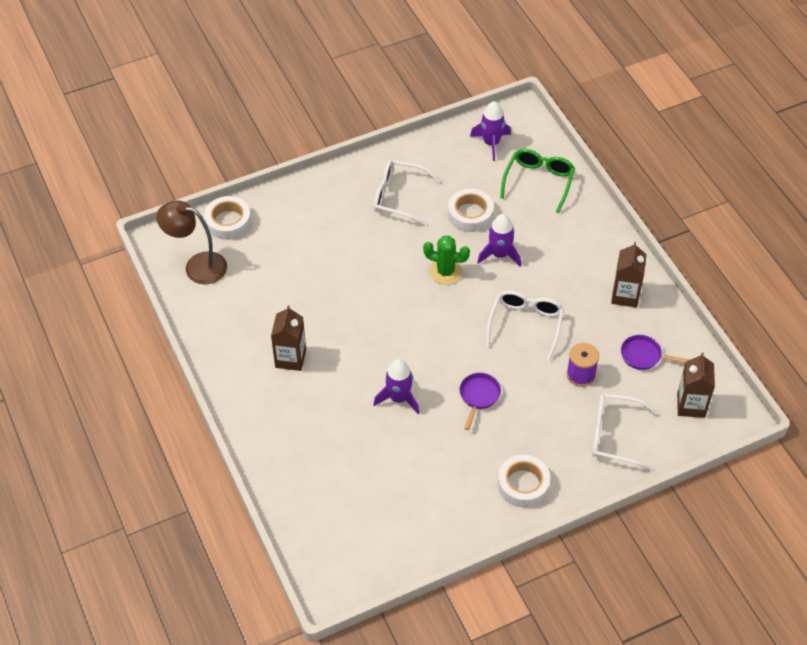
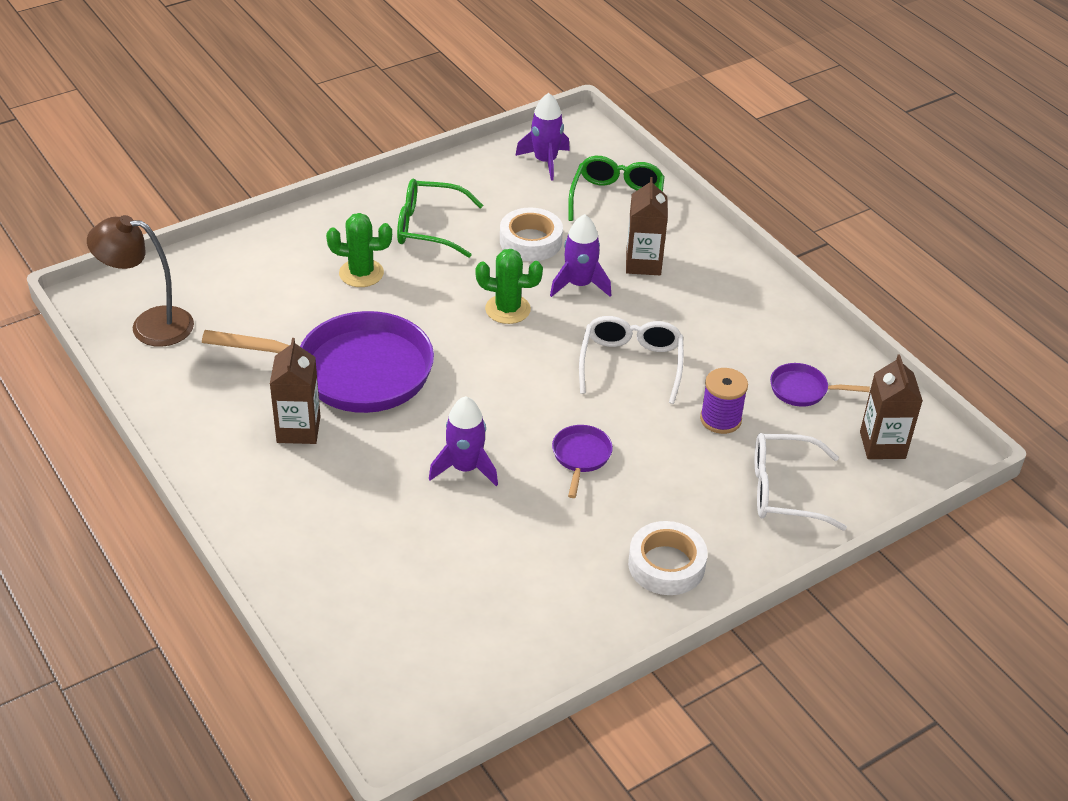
camera: 10 degrees left, 10 degrees down
white tape [204,196,251,240] -> none
white glasses [374,160,440,226] -> green glasses [397,179,483,258]
brown carton [611,242,647,308] -> brown carton moved to [626,177,668,275]
none -> purple pan [202,311,434,413]
none -> green cactus [326,213,392,287]

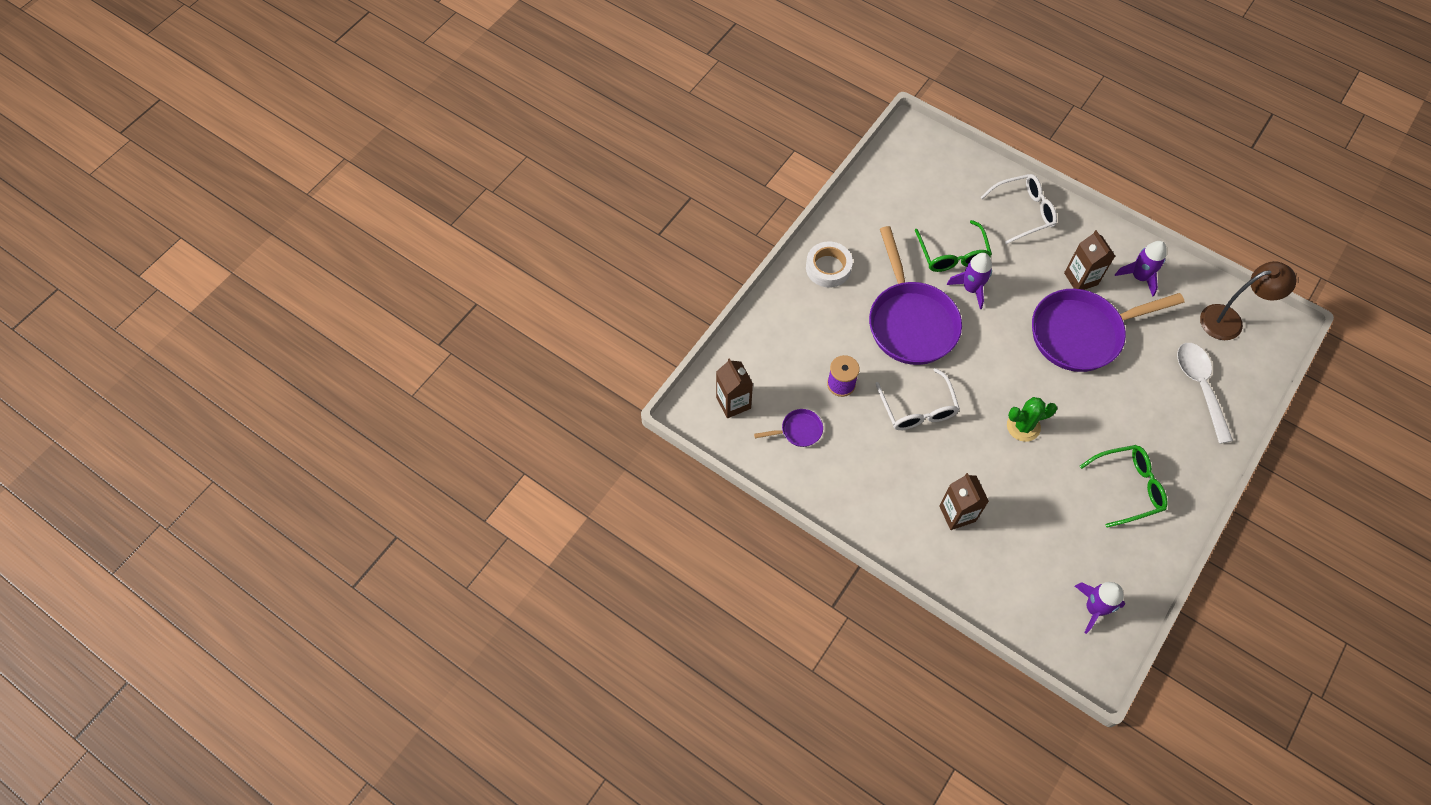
camera: 160 degrees right, 20 degrees up
green cactus [326,213,392,287] -> none
white tape [500,208,563,261] -> none
purple rocket [550,214,611,297] -> purple rocket moved to [1115,241,1167,297]
purple pan [552,425,613,498] -> purple pan [869,226,962,365], size x2.34
green glasses [568,156,665,221] -> green glasses moved to [914,220,992,272]
white glasses [755,433,847,531] -> white glasses moved to [981,174,1057,244]
none -> white spoon [1177,343,1233,444]

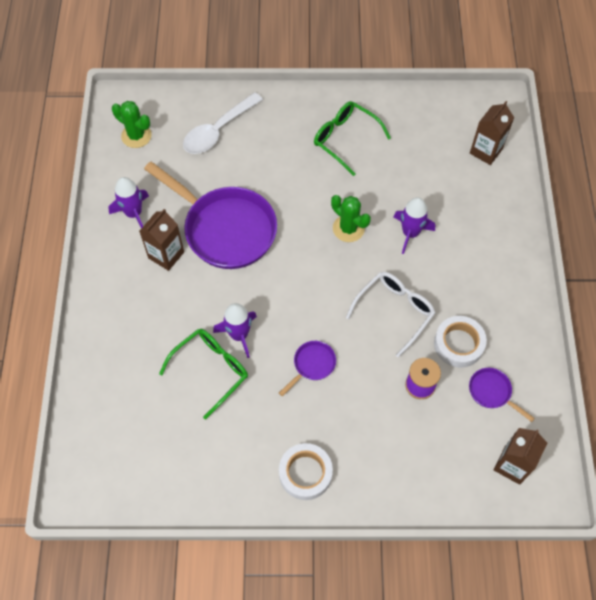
camera: 125 degrees left, 0 degrees up
purple pan [869,226,962,365] -> purple pan [279,341,336,396], size x0.43
brown carton [939,473,989,530] -> brown carton moved to [470,101,514,165]
white glasses [981,174,1057,244] -> none
purple rocket [1075,582,1125,634] -> purple rocket moved to [394,197,435,254]
brown lamp [1200,261,1297,340] -> green cactus [112,101,152,148]
none -> white tape [434,316,487,367]

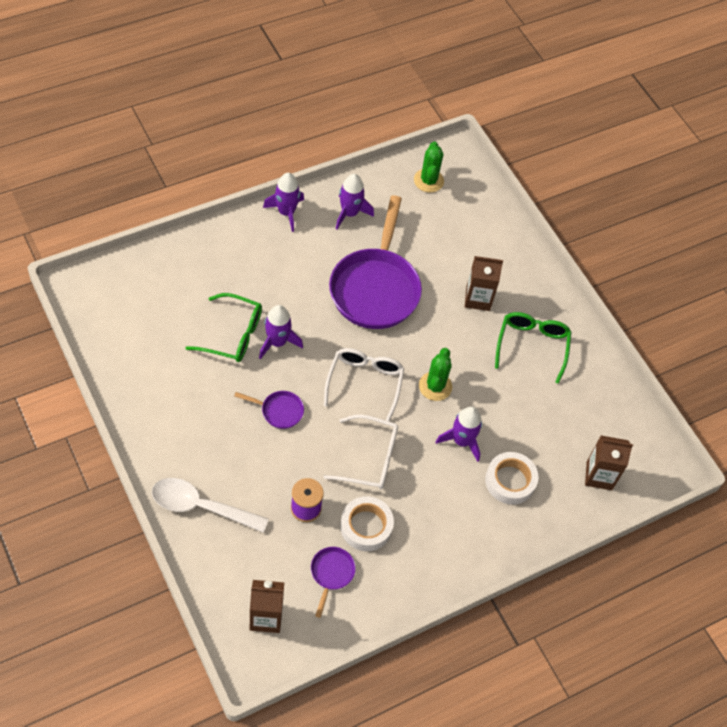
camera: 55 degrees right, 5 degrees down
brown carton [139,209,184,271] -> brown carton moved to [465,256,503,311]
white spoon [183,92,263,154] -> white spoon moved to [152,478,269,533]
white tape [279,443,333,500] -> white tape moved to [485,452,538,505]
none -> purple rocket [263,173,304,232]
none -> white glasses [324,348,404,421]

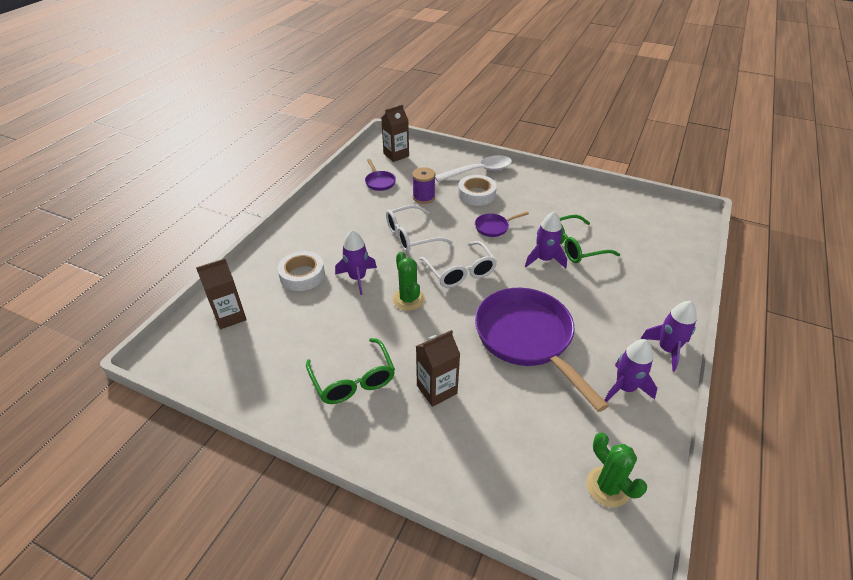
camera: 150 degrees right, 15 degrees down
white tape [340,496,394,551] -> white tape moved to [458,175,497,206]

